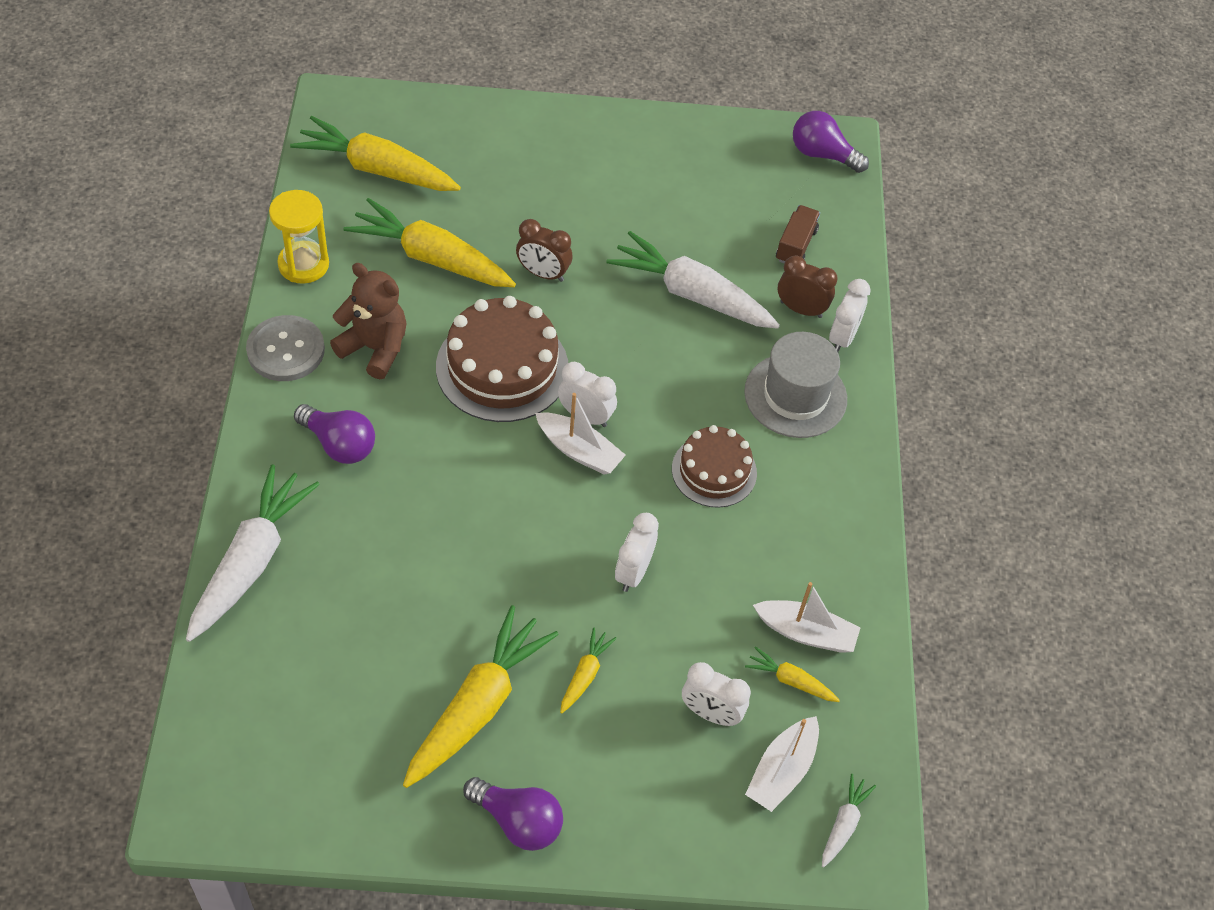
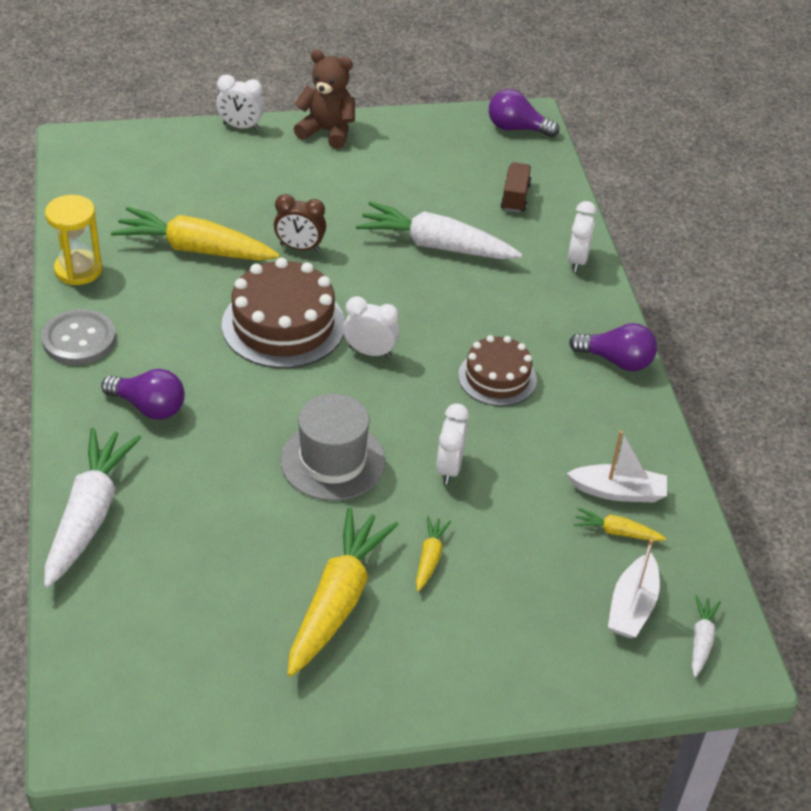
camera: 10 degrees left, 10 degrees down
yellow carrot [290,116,461,191] -> none
brown teddy bear [330,263,406,379] -> brown teddy bear moved to [294,50,355,149]
purple light bulb [463,777,563,851] -> purple light bulb moved to [569,323,657,371]
white boat [535,393,626,475] -> none
white clock [682,662,751,726] -> white clock moved to [216,75,264,130]
grey hat [744,332,847,438] -> grey hat moved to [280,393,386,501]
brown clock [778,255,838,318] -> none

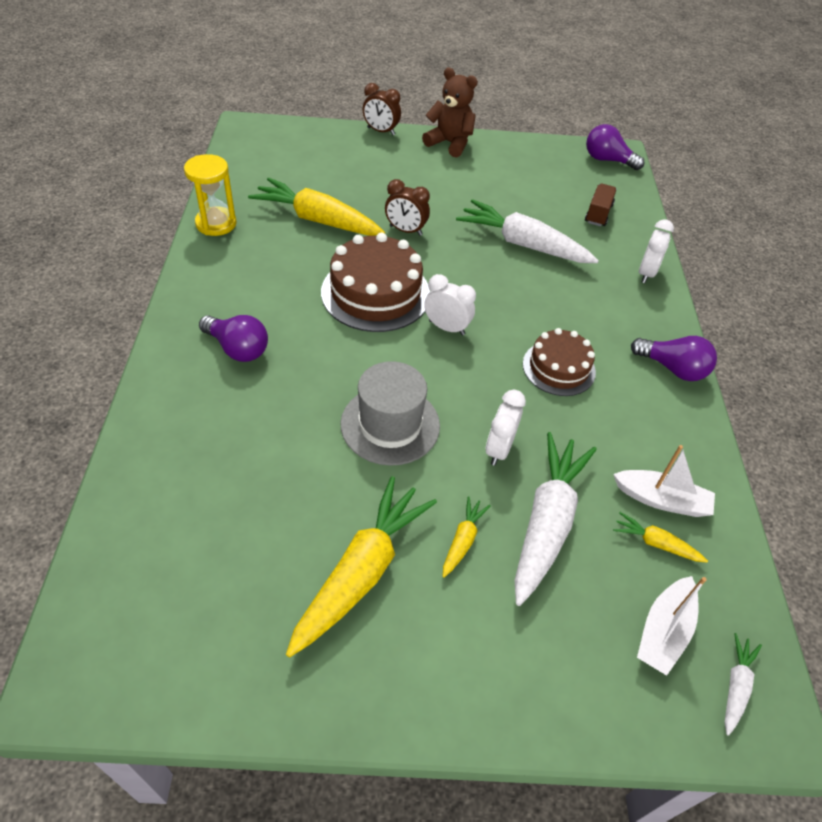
camera: 10 degrees right, 5 degrees up
grey button [41,309,116,365] -> none
white carrot [44,428,141,588] -> white carrot moved to [514,432,597,606]
white clock [216,75,264,130] -> brown clock [363,83,401,135]

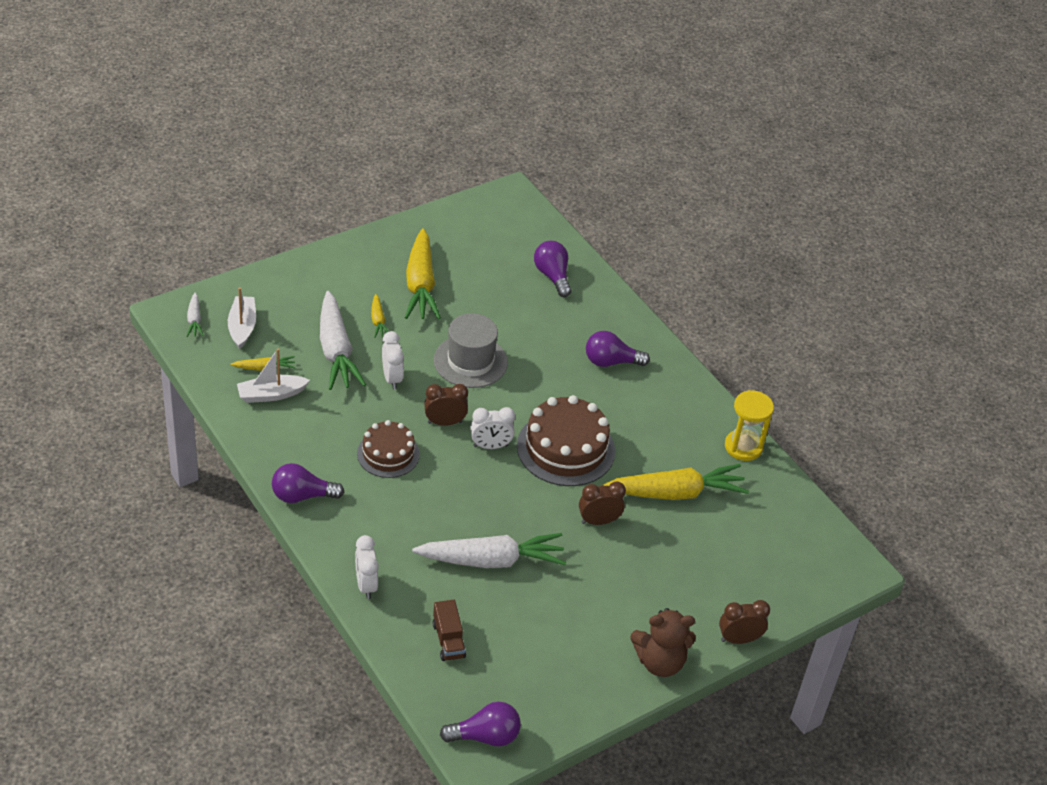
camera: 145 degrees right, 5 degrees down
none -> brown clock [424,384,468,426]
none -> purple light bulb [534,241,571,297]

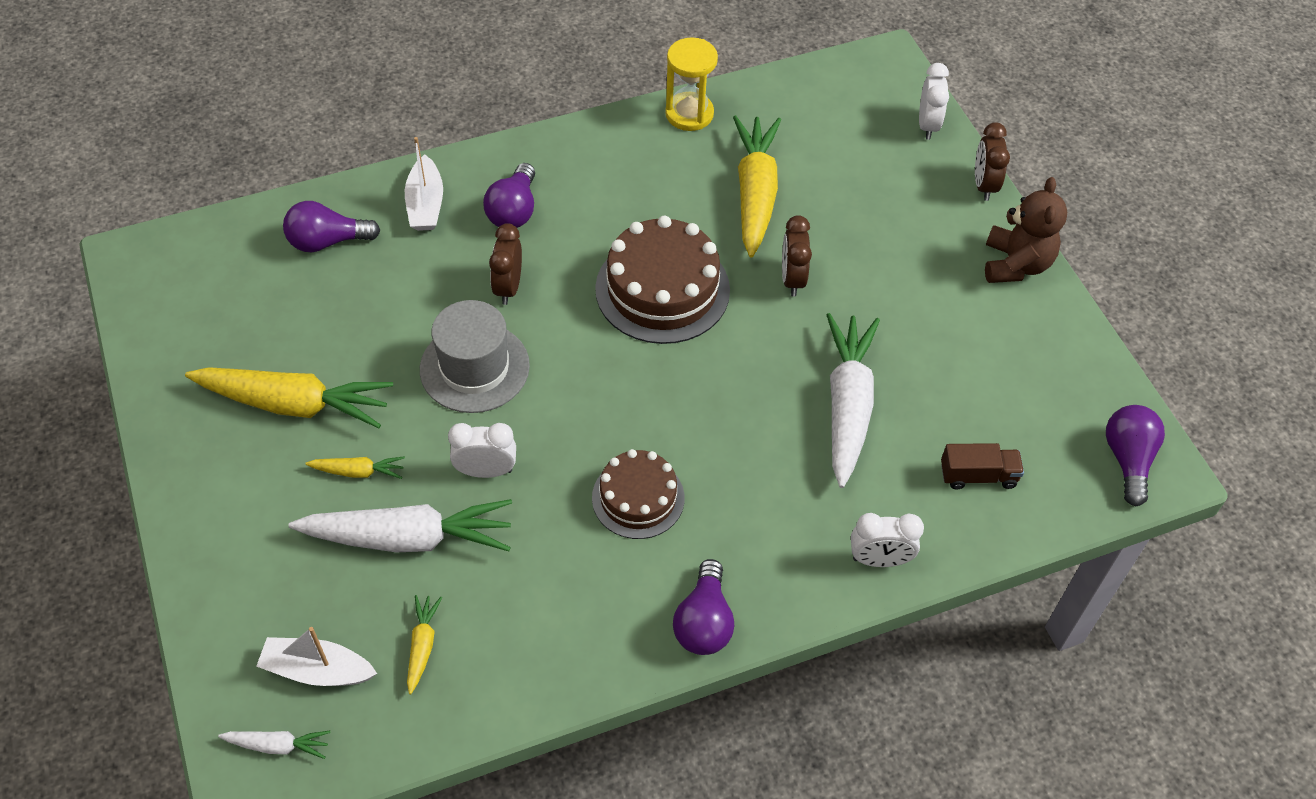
camera: 75 degrees left, 10 degrees up
white boat [237,349,310,403] -> white boat moved to [405,137,443,231]
brown clock [424,384,468,426] -> brown clock moved to [489,223,522,305]
white clock [470,407,515,449] -> white clock moved to [919,63,949,140]

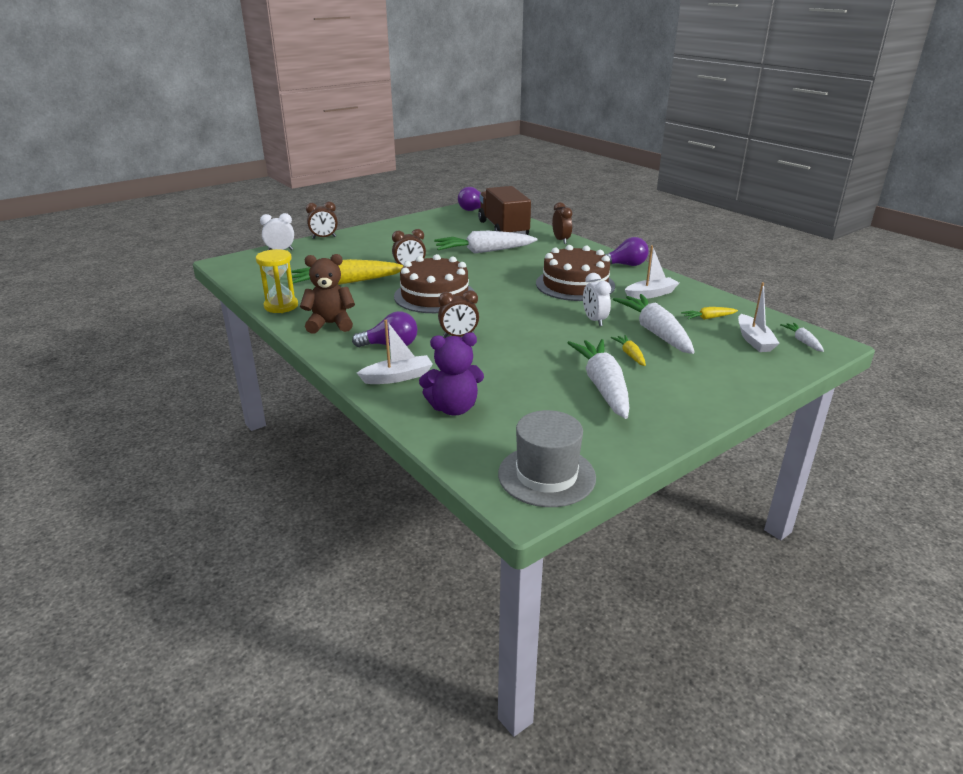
camera: 105 degrees left, 25 degrees down
yellow carrot [185,367,393,428] -> white carrot [568,339,629,419]
purple light bulb [283,201,380,252] -> purple teddy bear [419,332,484,415]
grey hat [420,300,530,413] -> grey hat moved to [498,410,596,507]
brown cake [592,449,685,539] -> brown cake [536,245,615,301], size x1.60
white clock [851,513,924,567] -> brown clock [552,202,572,244]
brown truck [941,443,1024,490] -> brown truck [478,186,531,235], size x2.21
brown teddy bear [985,177,1067,283] -> brown teddy bear moved to [300,254,355,334]
none -> white boat [625,245,679,299]

